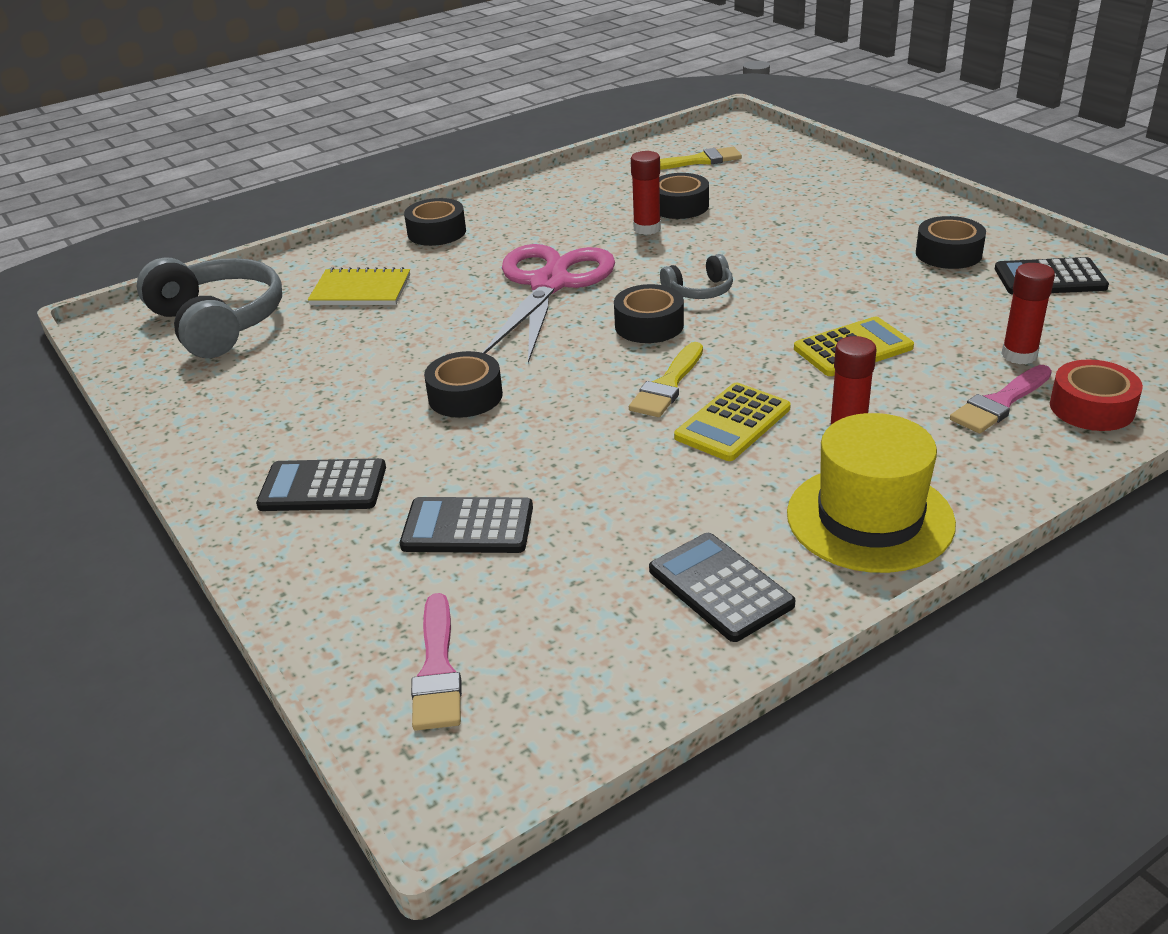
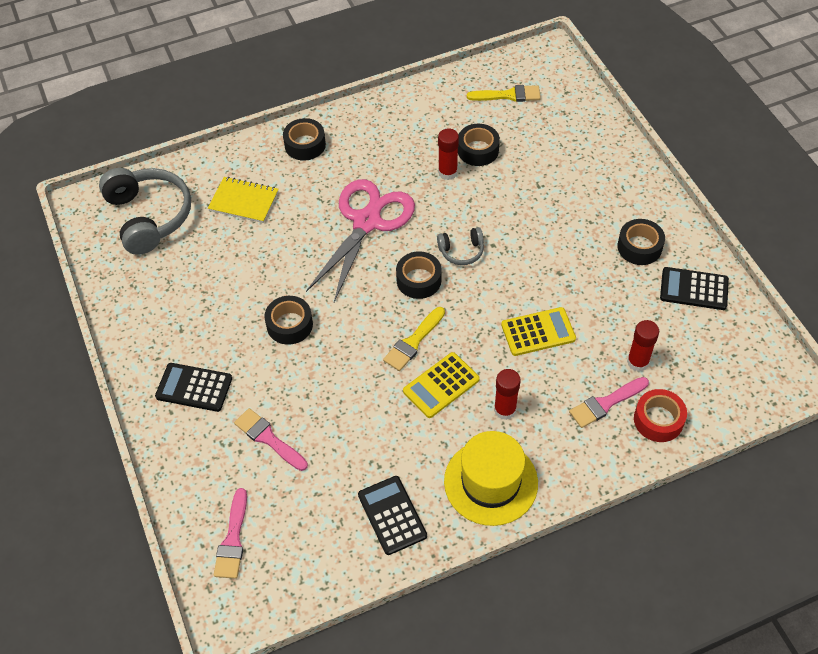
camera: 10 degrees right, 20 degrees up
black calculator [400,497,533,553] -> pink brush [234,408,308,471]

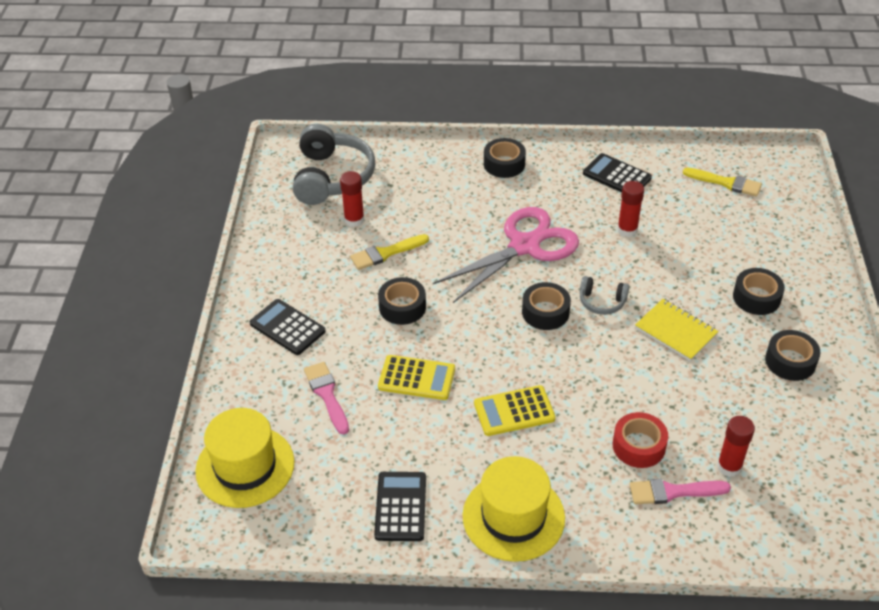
camera: 25 degrees right, 10 degrees down
yellow notebook [208,177,279,223] -> yellow notebook moved to [635,299,719,361]
pink brush [214,488,247,579] -> yellow hat [195,408,295,508]
yellow brush [383,307,445,371] -> yellow brush moved to [350,234,429,270]
black tape [458,124,500,166] -> black tape moved to [733,268,785,315]
red glue stick [494,369,521,420] -> red glue stick moved to [340,171,364,227]
yellow calculator [501,307,576,356] -> yellow calculator moved to [378,355,455,400]
red tape [634,389,687,442] -> red tape moved to [613,412,668,468]
black calculator [660,267,729,310] -> black calculator moved to [583,153,652,192]

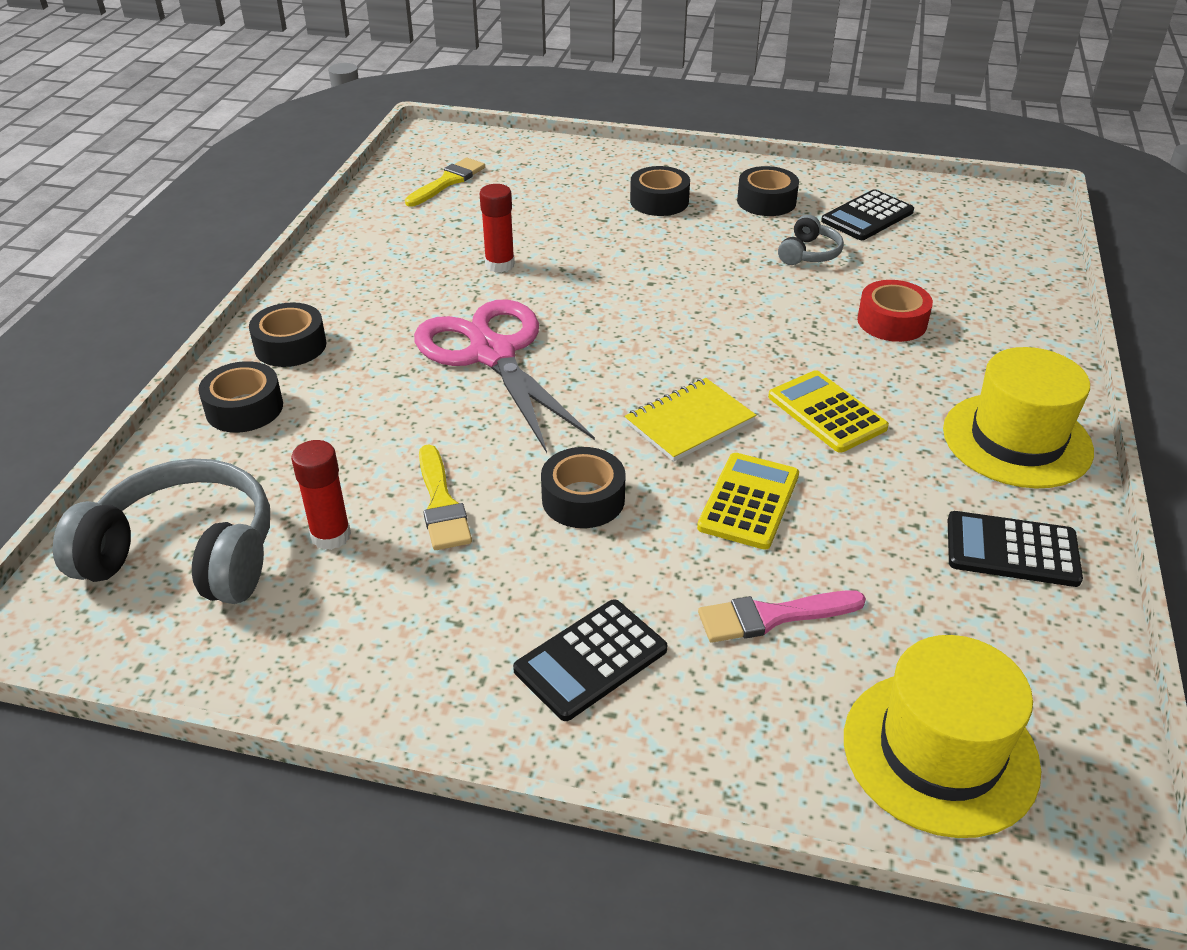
camera: 80 degrees left, 5 degrees down
yellow calculator [474,385,556,436] -> yellow calculator turned 150 degrees clockwise [768,370,889,453]
black tape [522,282,571,330] -> black tape moved to [198,361,283,433]
grey headphones [580,276,629,315] -> grey headphones moved to [778,215,844,265]
black calculator [583,153,652,192] -> black calculator moved to [821,189,914,240]
pink brush [630,479,731,504] -> none
yellow notebook [635,299,719,361] -> yellow notebook moved to [624,378,756,462]
red glue stick [717,416,755,477] -> none

